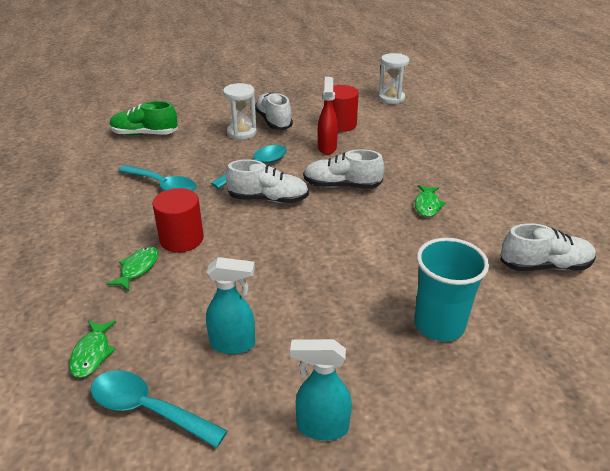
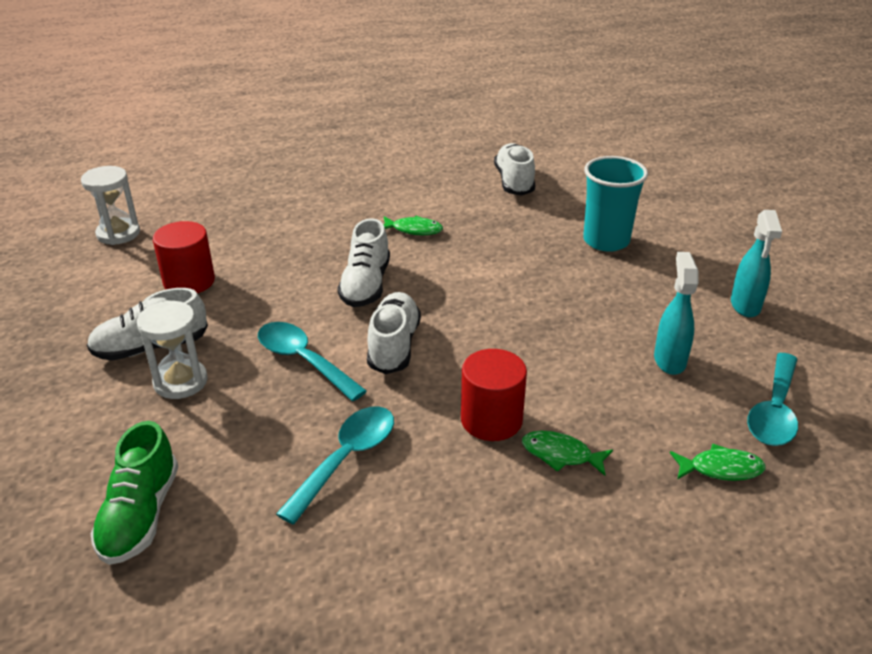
camera: 90 degrees left, 0 degrees up
red spray bottle [318,77,338,154] -> none

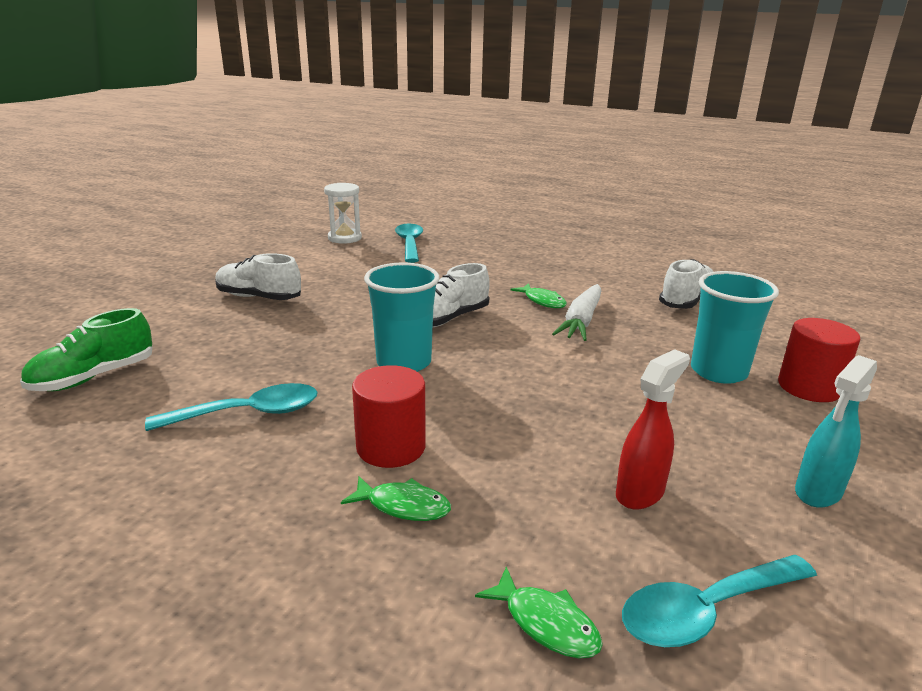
camera: 40 degrees right, 10 degrees down
white hourglass [137,300,208,399] -> none
red cylinder [153,221,215,293] -> red cylinder moved to [778,318,861,402]
turquoise spoon [258,322,367,401] -> turquoise spoon moved to [395,223,423,263]
white shoe [367,292,421,374] -> turquoise cup [364,262,440,372]
green fish [522,431,613,476] -> green fish turned 135 degrees clockwise [341,476,451,521]
turquoise spray bottle [654,252,698,375] -> red spray bottle [616,349,690,509]
none -> white carrot [552,284,601,341]

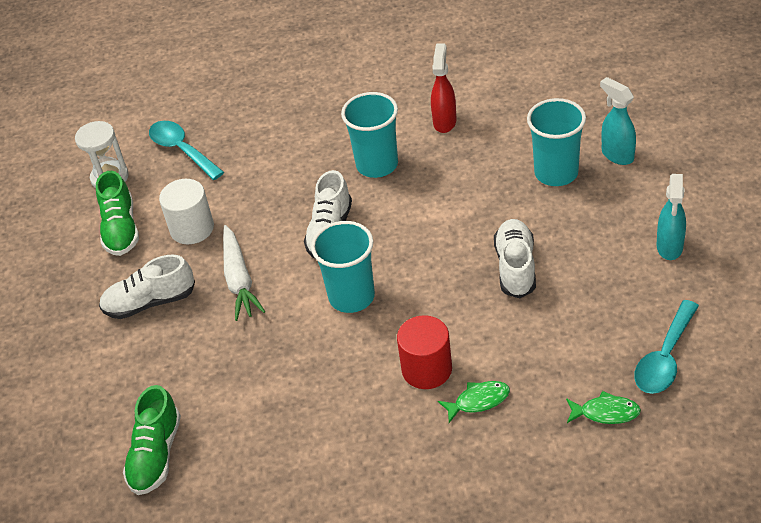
camera: 30 degrees left, 20 degrees up
turquoise spoon [145,383,317,431] -> none
green fish [510,283,567,308] -> turquoise cup [341,92,398,178]
white carrot [552,284,601,341] -> white carrot moved to [223,225,266,321]
red spray bottle [616,349,690,509] -> red spray bottle moved to [431,44,456,133]
white shoe [659,259,713,309] -> white shoe moved to [494,219,536,298]
red cylinder [778,318,861,402] -> turquoise spray bottle [600,77,636,165]
none -> green shoe [96,171,139,256]
none -> white cylinder [159,179,214,245]

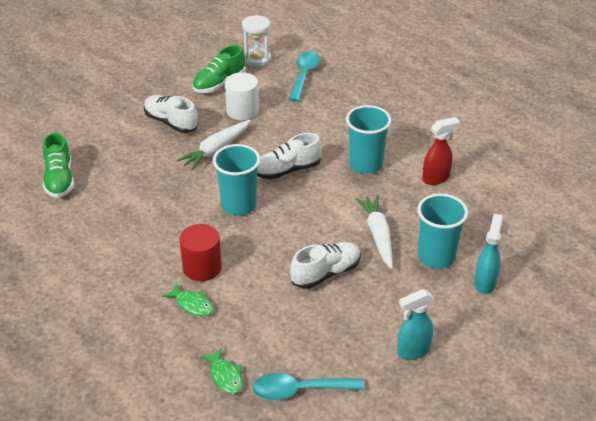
camera: 50 degrees right, 5 degrees down
green shoe [123,385,181,495] -> green shoe turned 75 degrees counterclockwise [43,133,74,198]
none -> white carrot [355,195,393,269]

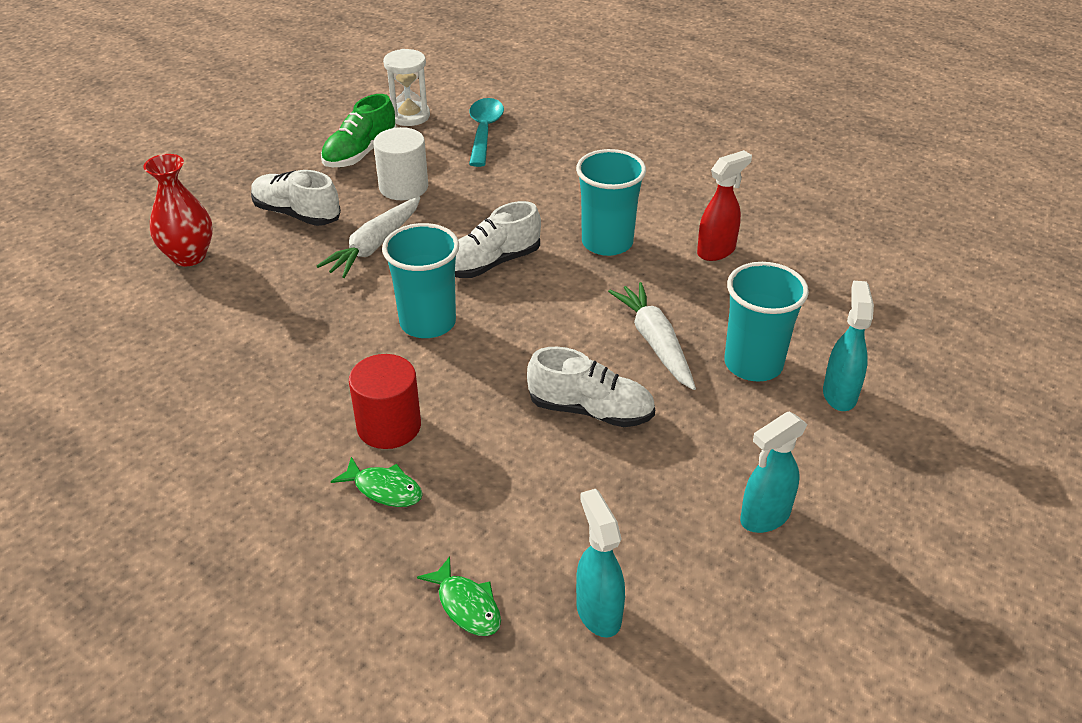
camera: 10 degrees left, 0 degrees up
green shoe [43,133,74,198] -> none
turquoise spoon [252,373,364,400] -> turquoise spray bottle [576,489,625,638]
white shoe [290,242,361,289] -> white shoe turned 60 degrees clockwise [527,347,655,427]
none -> red vase [143,154,213,267]

